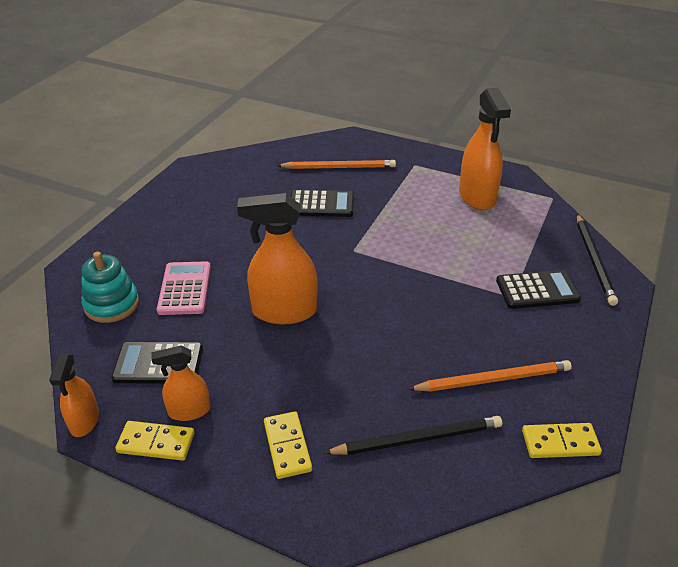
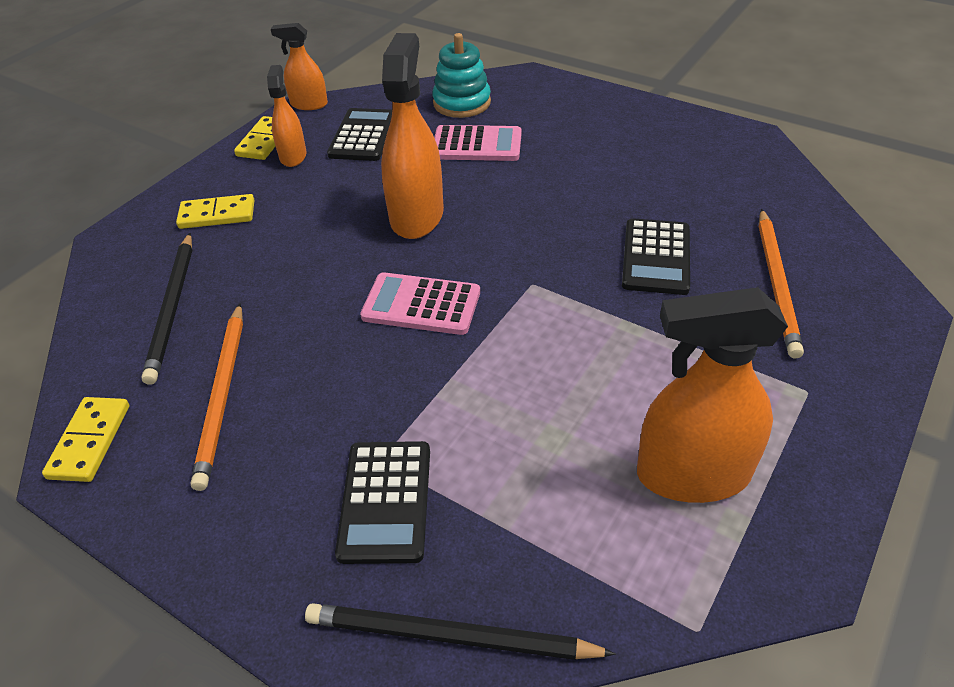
camera: 100 degrees right, 5 degrees up
none -> pink calculator [360,272,480,335]

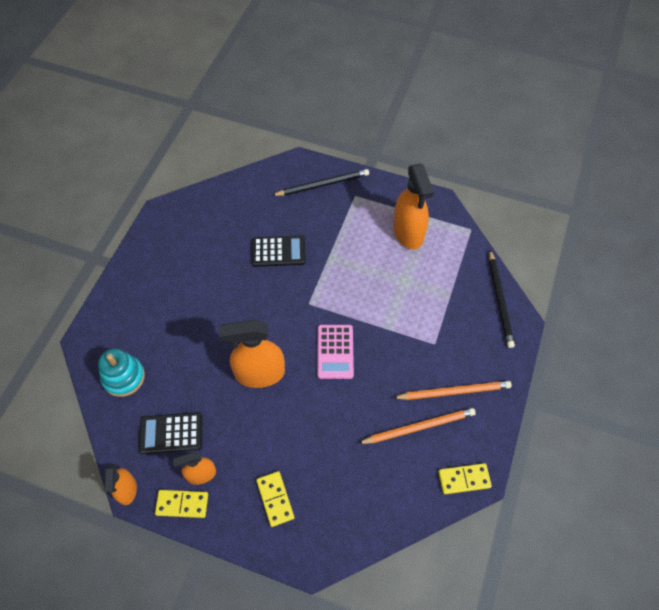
camera: 105 degrees left, 15 degrees up
black pencil [141,233,192,385] -> black pencil moved to [271,169,369,196]
black calculator [335,441,430,564] -> none
pink calculator [434,125,522,161] -> none
orange pencil [759,209,804,359] -> orange pencil moved to [393,381,512,400]

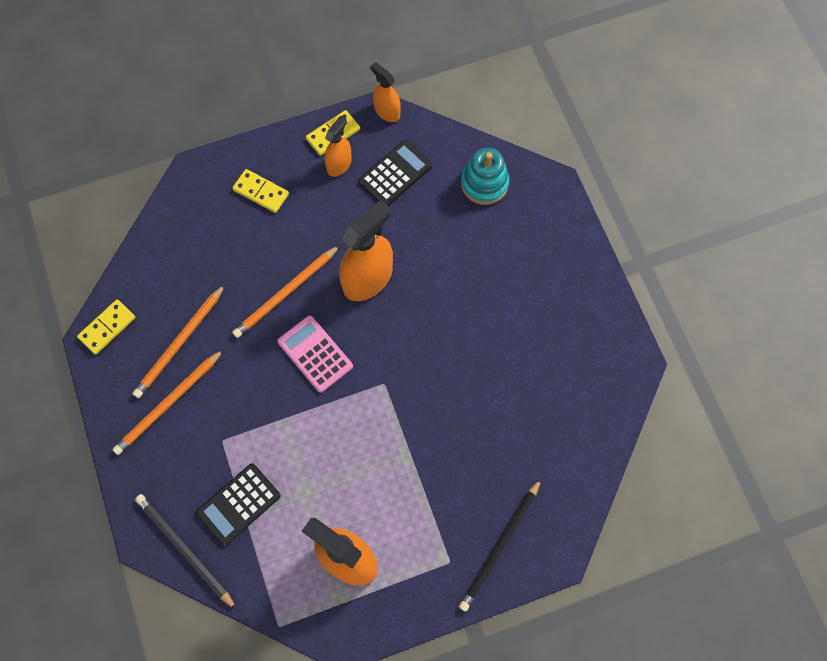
camera: 140 degrees right, 10 degrees up
black calculator [252,236,306,267] -> black calculator moved to [196,463,281,546]
none -> orange pencil [232,245,340,338]

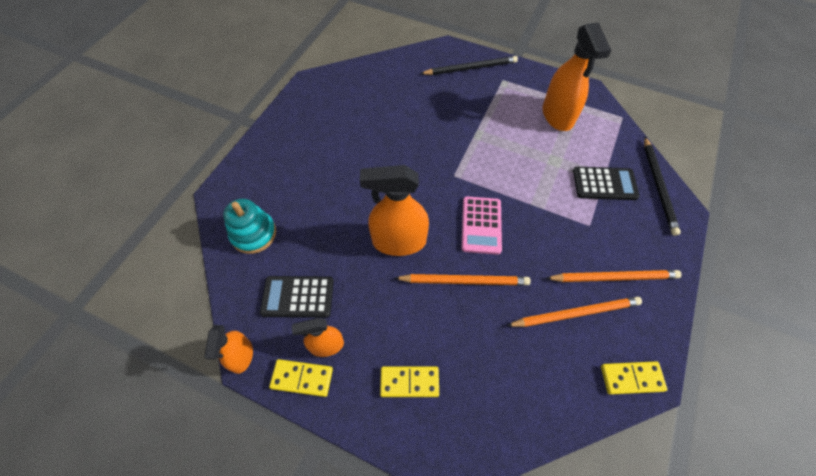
camera: 135 degrees left, 10 degrees down
yellow domino [232,169,289,213] -> yellow domino turned 75 degrees counterclockwise [380,366,439,397]

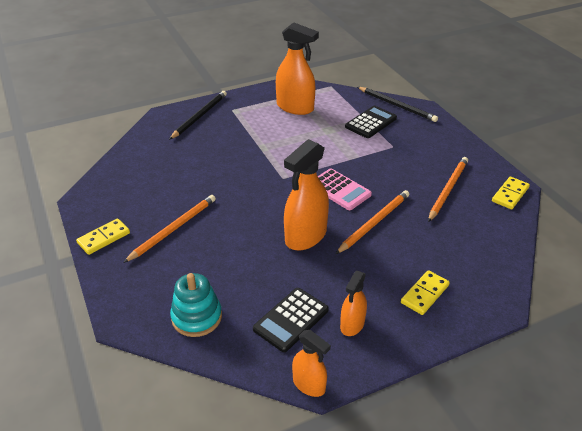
camera: 50 degrees left, 20 degrees down
yellow domino [269,359,333,397] -> yellow domino moved to [76,218,130,255]
orange pencil [546,270,682,282] -> orange pencil moved to [123,195,216,263]

